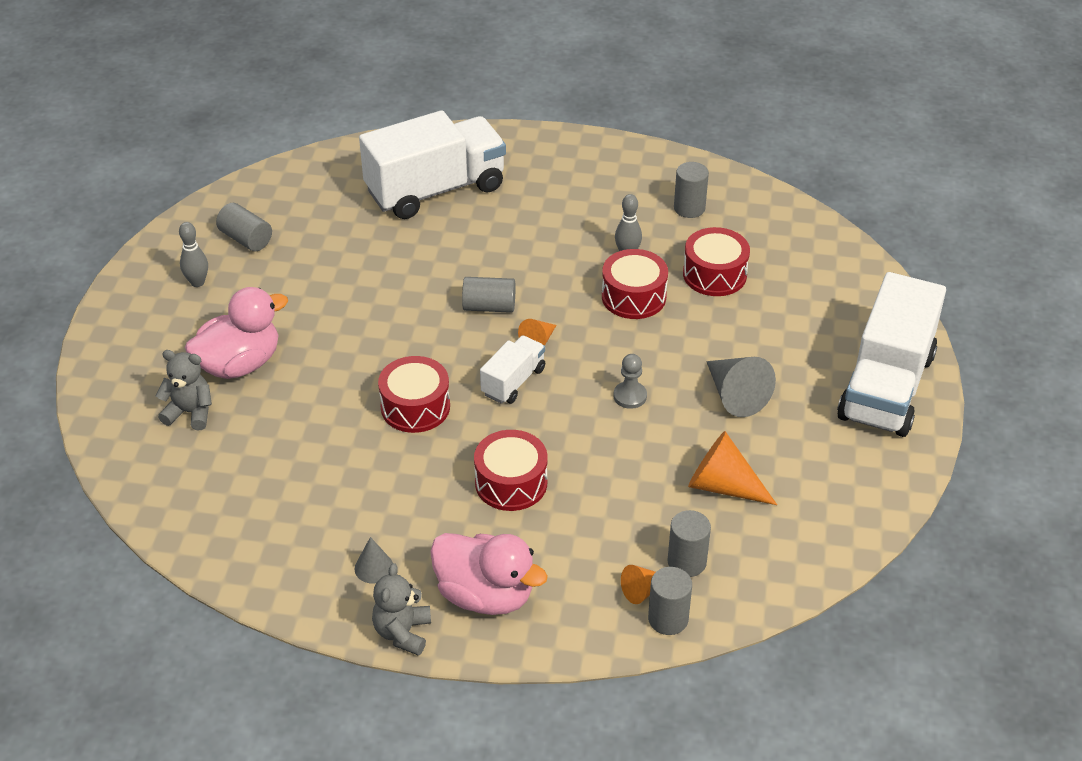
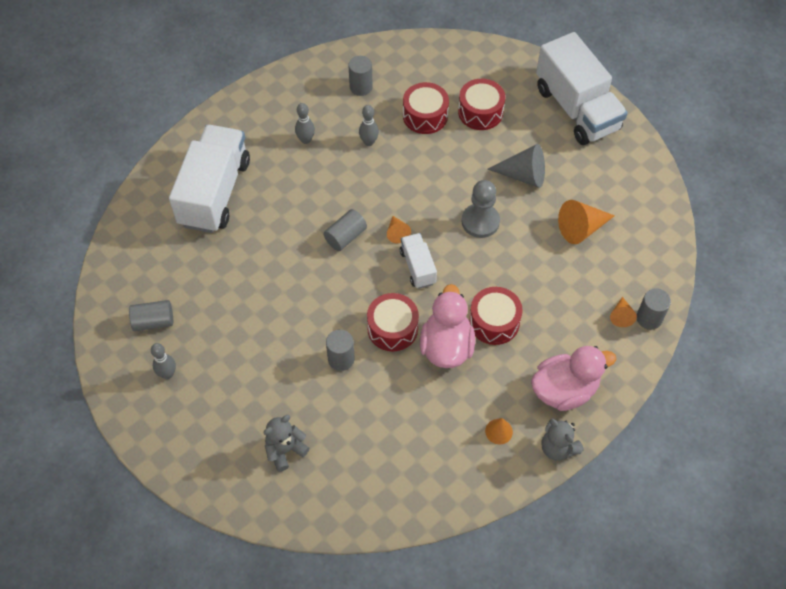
camera: 50 degrees left, 15 degrees up
pink duck [185,287,288,379] -> pink duck moved to [420,284,475,368]
grey cone [355,537,393,584] -> orange cone [485,418,513,444]
red drum [602,249,668,319] -> red drum moved to [458,79,505,130]
grey pawn [613,354,647,409] -> grey pawn [462,180,500,238], size x1.63
grey cylinder [668,510,711,577] -> grey cylinder moved to [326,330,355,371]
none -> grey bowling pin [295,103,315,144]

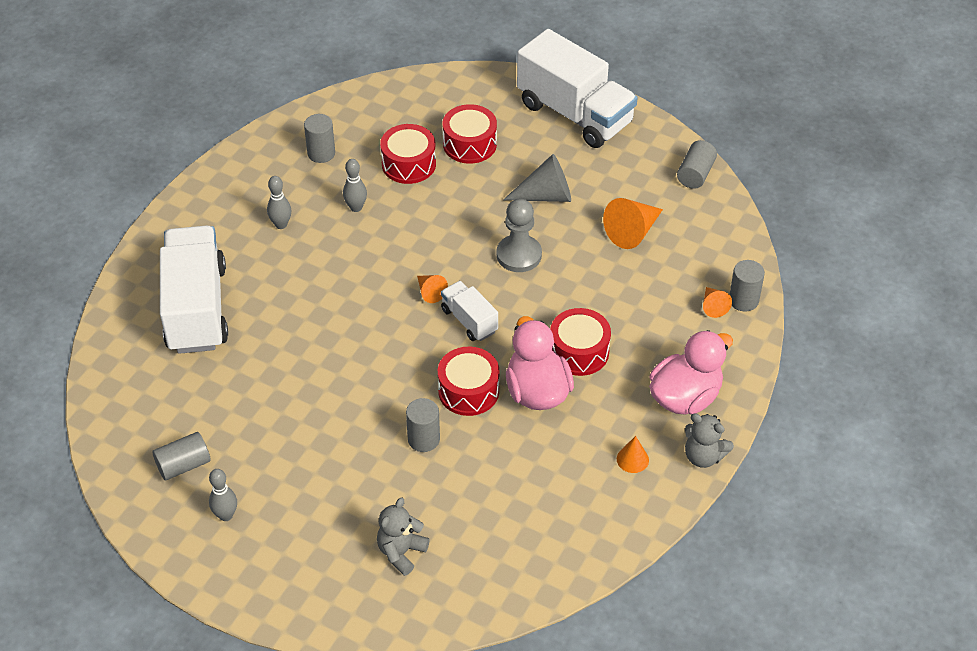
camera: 20 degrees left, 10 degrees down
grey cylinder [324,209,367,251] -> grey cylinder moved to [677,140,717,189]

